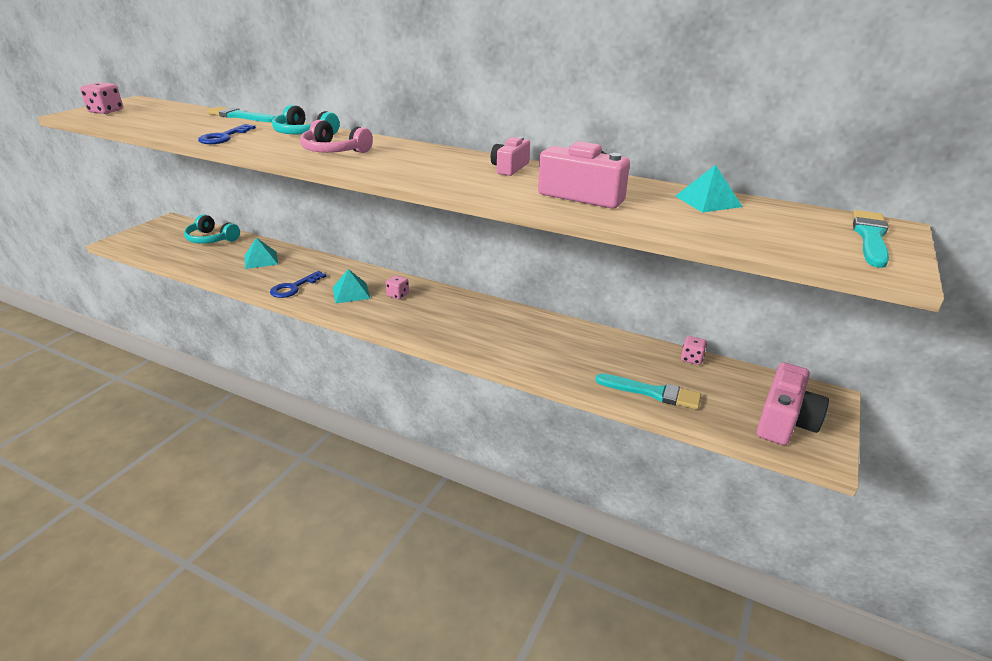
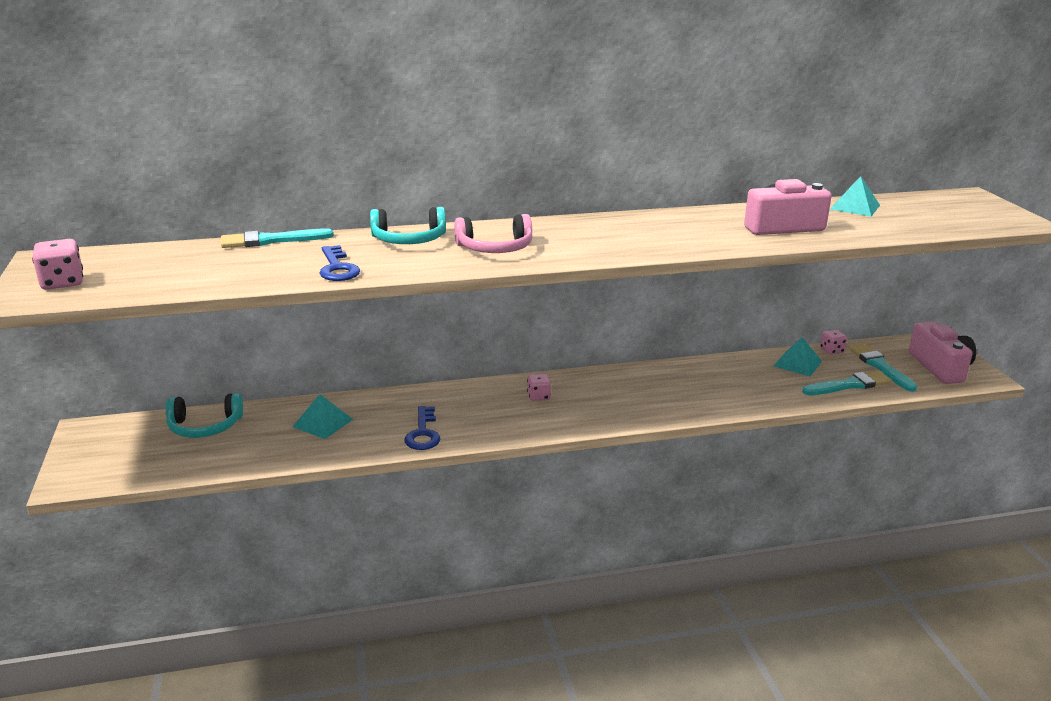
camera: 40 degrees left, 5 degrees down
turquoise pyramid [333,269,371,304] -> turquoise pyramid moved to [774,337,822,376]
pink camera [491,137,530,176] -> none
turquoise brush [852,210,889,268] -> turquoise brush moved to [849,344,917,392]

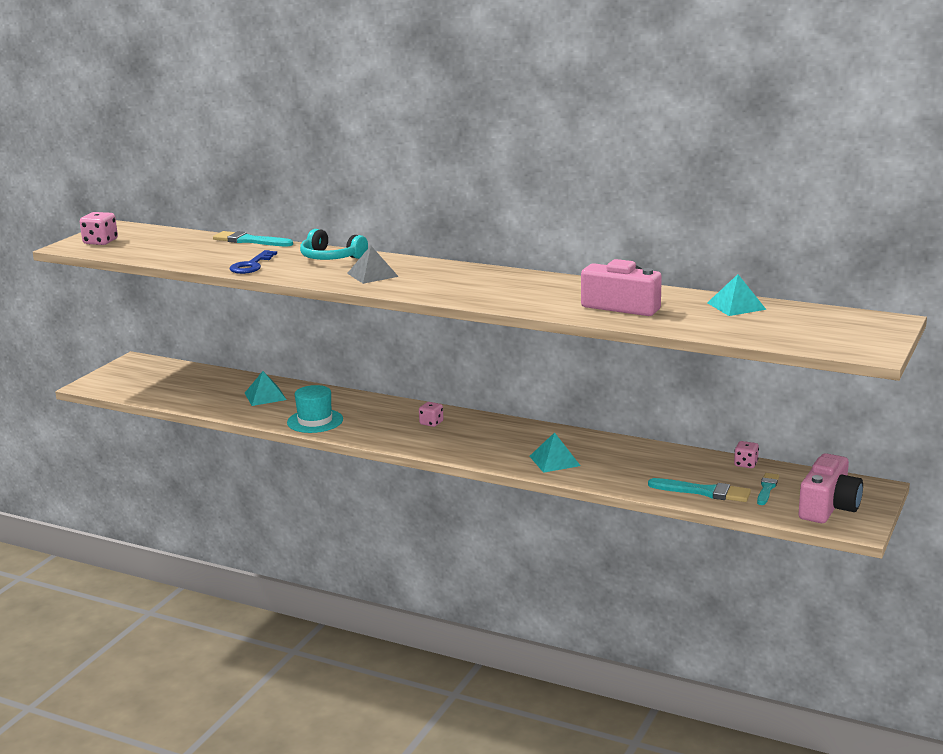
camera: 40 degrees right, 5 degrees down
turquoise headphones [166,393,243,438] -> none
blue key [404,406,440,450] -> turquoise hat [287,385,343,433]
pink headphones [454,214,532,253] -> grey pyramid [347,246,399,284]
turquoise pyramid [774,337,822,376] -> turquoise pyramid moved to [530,432,581,473]
turquoise brush [849,344,917,392] -> turquoise brush [757,473,779,505], size x0.64

